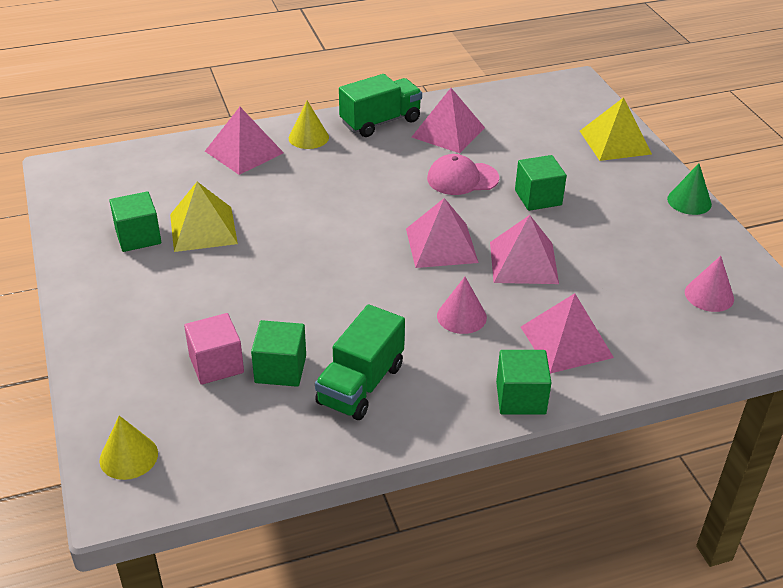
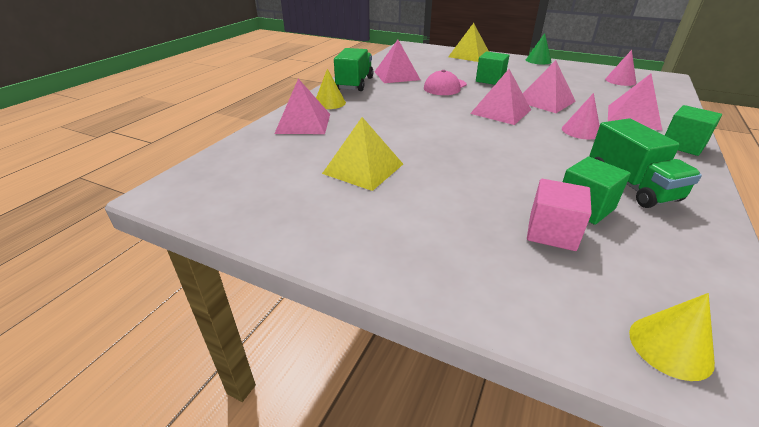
camera: 45 degrees left, 5 degrees down
green cube [109,191,161,252] -> none

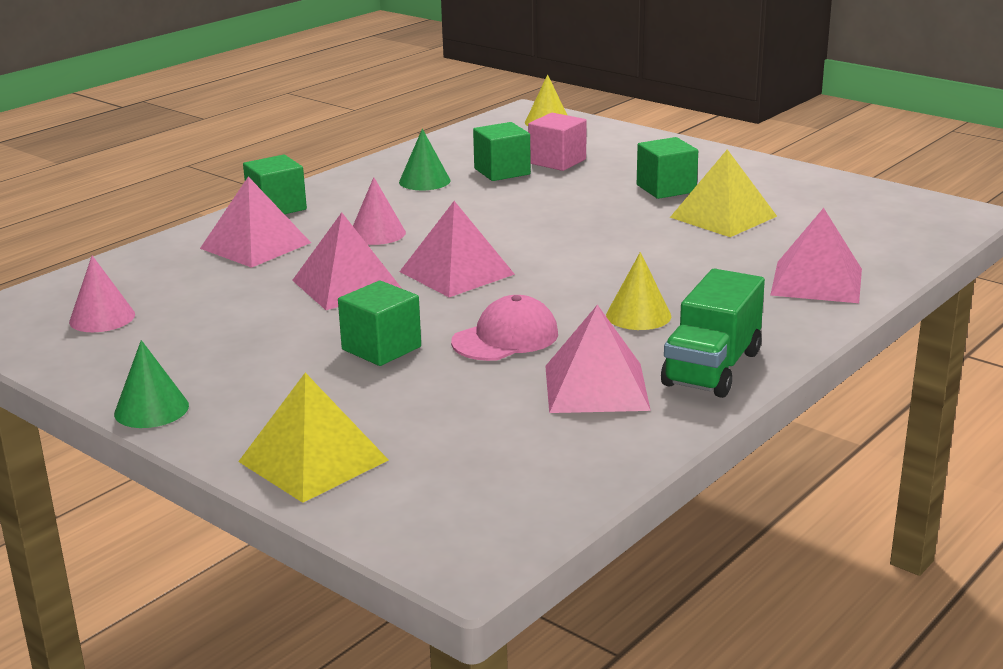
camera: 165 degrees left, 10 degrees down
yellow cone [316,69,346,109] -> yellow cone moved to [606,252,671,330]
green truck [590,118,702,208] -> green cone [399,129,450,190]
none -> green cube [637,137,698,199]

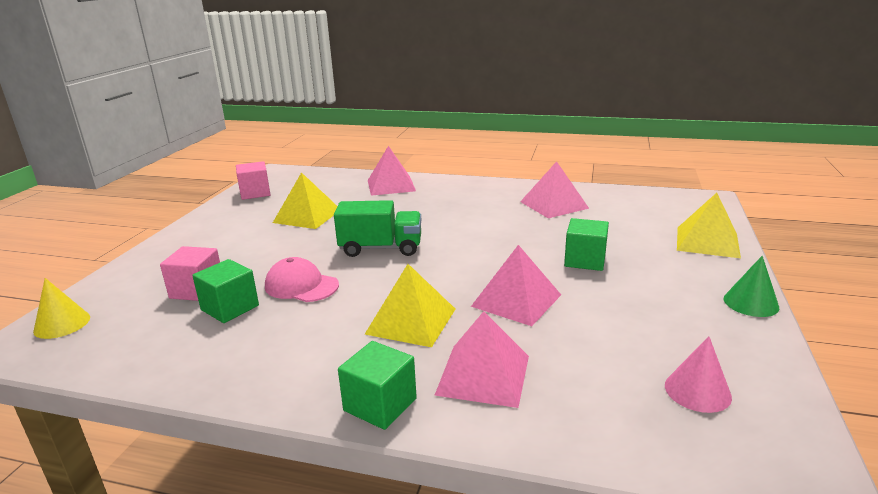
camera: 115 degrees left, 0 degrees up
pink cone [353,177,406,245] -> yellow pyramid [365,264,455,347]
green cone [399,129,450,190] -> none
pink pyramid [399,201,515,297] -> none
pink cap [451,295,558,361] -> pink cap moved to [265,257,339,302]
yellow cone [606,252,671,330] -> none
green cube [637,137,698,199] -> none
green truck [661,269,765,398] -> green truck moved to [334,200,421,257]
none -> pink cube [236,161,271,200]

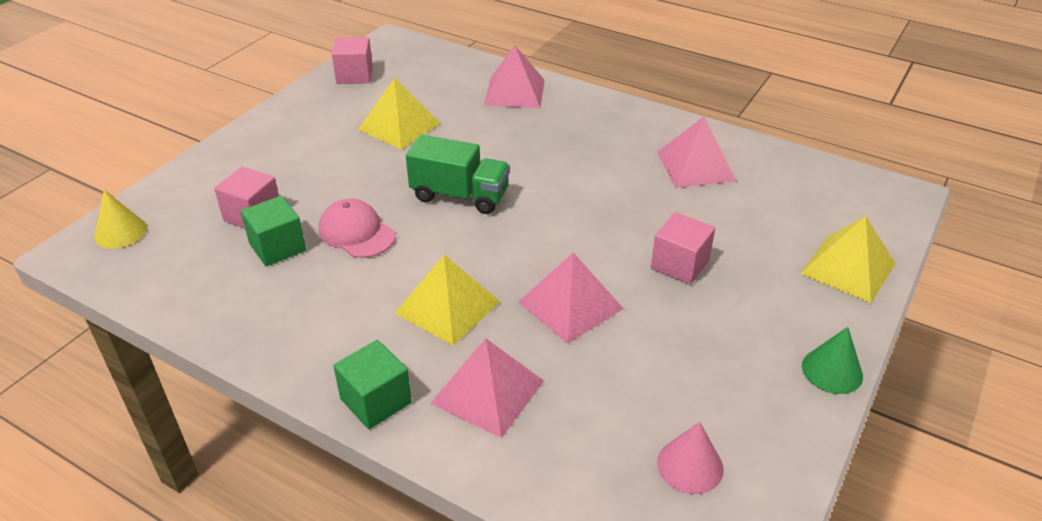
camera: 15 degrees right, 15 degrees up
green cube [564,218,609,271] -> pink cube [651,212,715,285]

